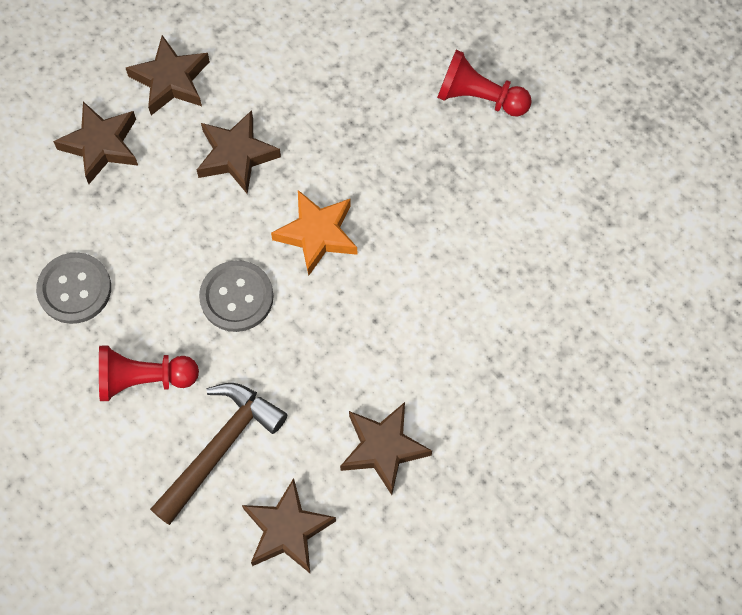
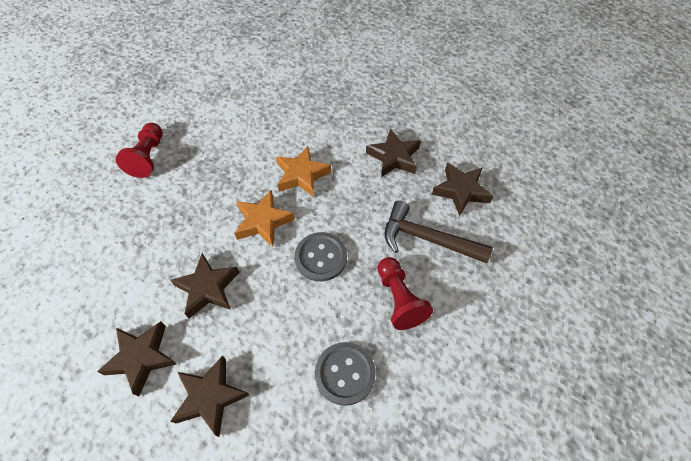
camera: 105 degrees left, 10 degrees down
none -> orange star [276,146,331,197]

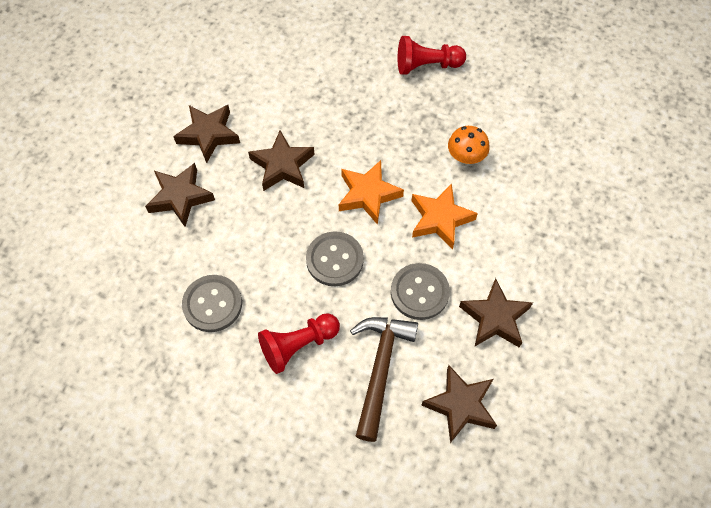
camera: 80 degrees right, 5 degrees up
none -> grey button [391,263,450,320]
none -> orange mushroom [448,126,490,164]

